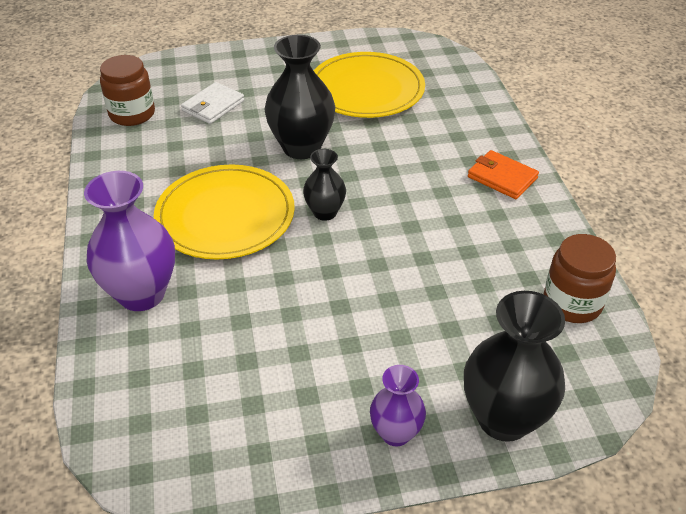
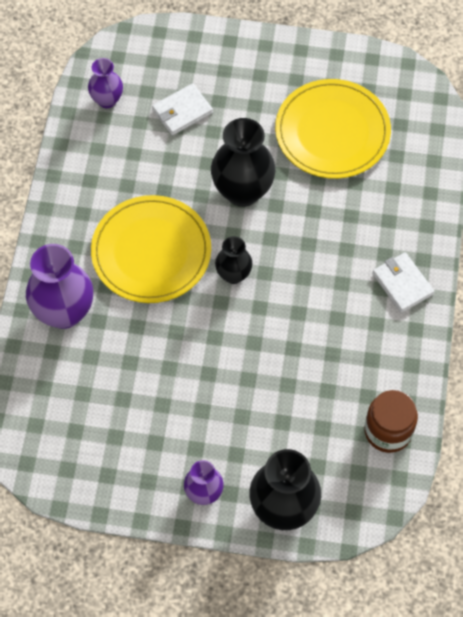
camera: 20 degrees right, 20 degrees up
brown jar [100,55,155,126] -> purple vase [88,58,123,108]
orange wallet [468,150,539,199] -> white wallet [372,252,434,313]

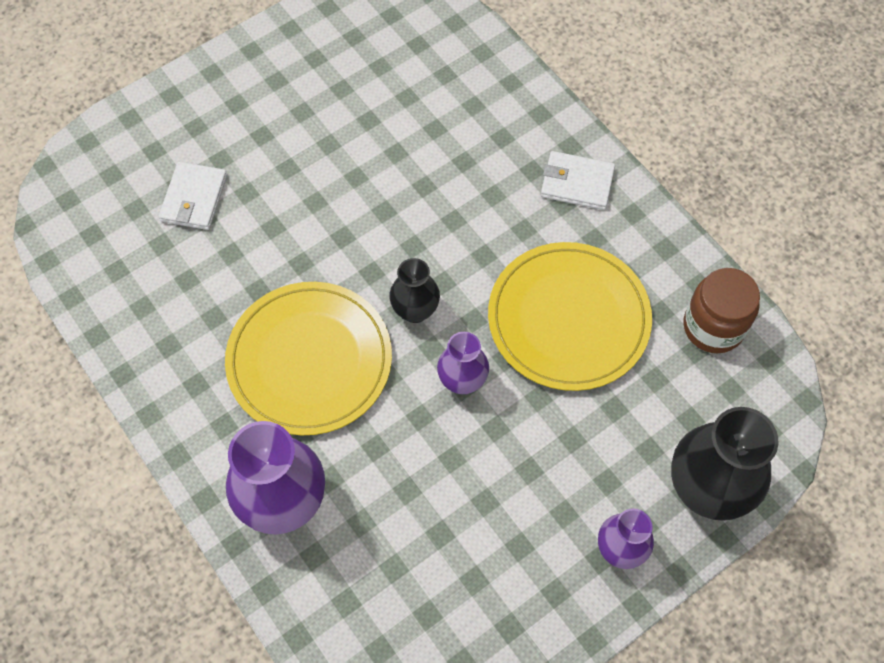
camera: 45 degrees left, 0 degrees up
purple vase [88,58,123,108] -> purple vase moved to [437,332,489,394]
black vase [211,118,276,207] -> none
yellow plate [275,79,391,179] -> yellow plate moved to [488,242,652,391]

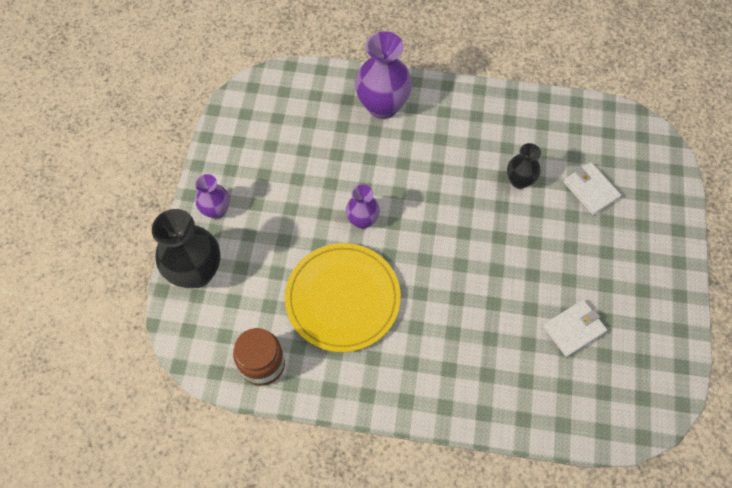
camera: 135 degrees right, 0 degrees up
yellow plate [225,282,392,435] -> none
black vase [389,258,440,323] -> black vase moved to [507,143,541,189]
white wallet [541,151,615,210] -> white wallet moved to [543,300,607,357]

